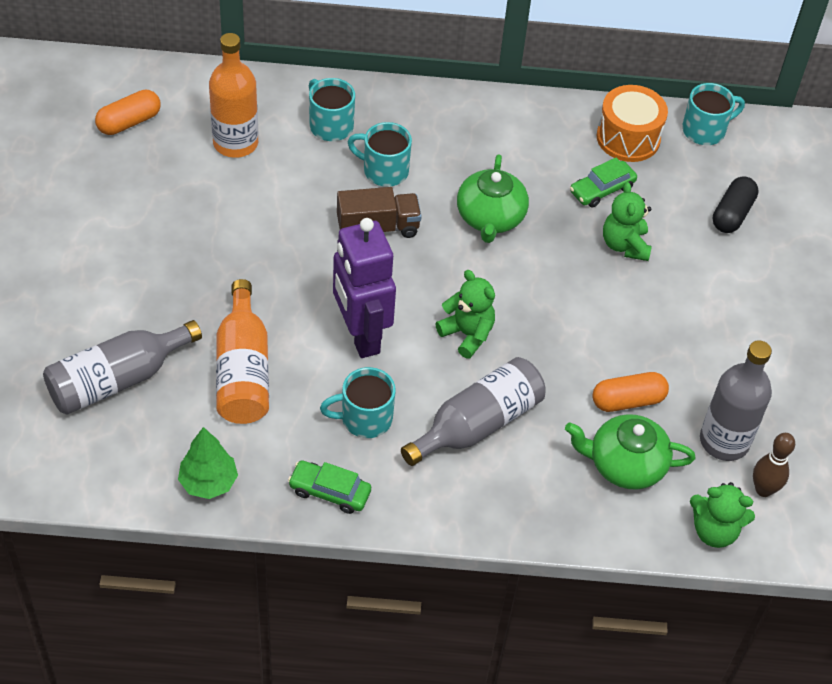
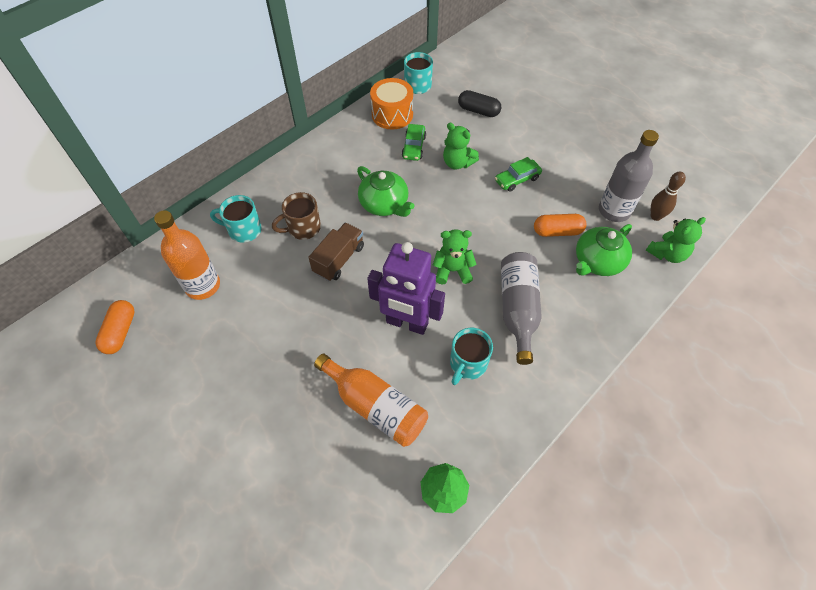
camera: 45 degrees left, 5 degrees up
grey bottle [43,320,202,415] -> none
green car [288,460,371,514] -> green car moved to [495,157,542,192]
turquoise mug [348,122,412,187] -> brown mug [272,192,321,240]
orange capsule [592,372,669,412] -> orange capsule turned 60 degrees clockwise [534,214,587,237]
black capsule [713,176,758,233] -> black capsule turned 45 degrees counterclockwise [458,90,501,117]

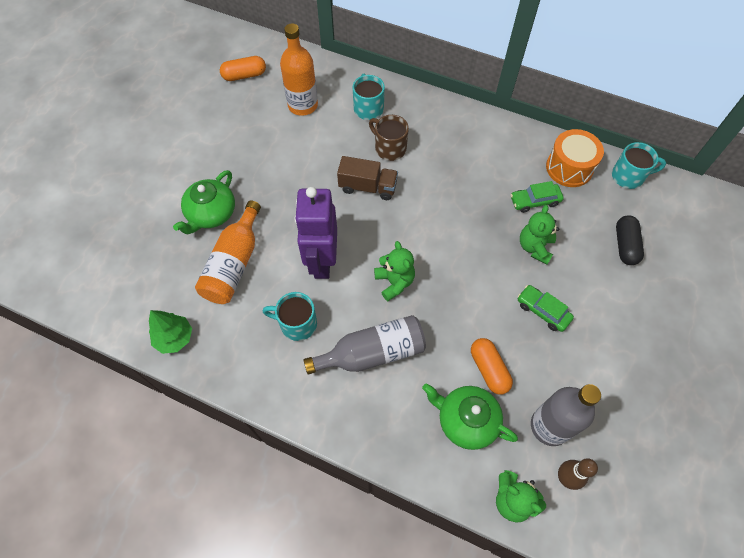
camera: 70 degrees right, 5 degrees up
green teapot [357,166,415,217] -> green teapot moved to [173,170,235,234]

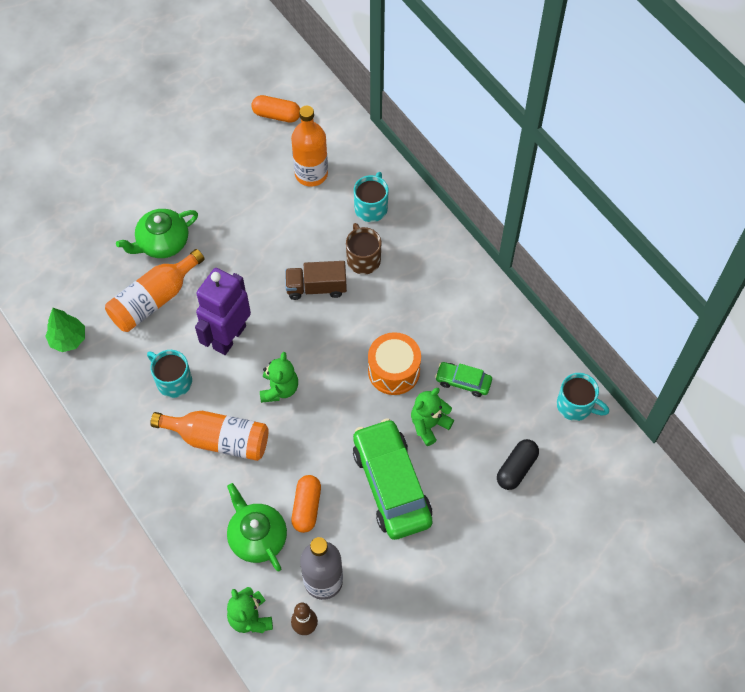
camera: 30 degrees right, 0 degrees up
grey bottle [304,315,426,374] -> orange bottle [150,411,268,461]
brown truck [337,156,398,200] -> brown truck turned 135 degrees clockwise [285,261,347,300]
green car [518,285,574,332] -> green car [353,418,432,540], size x2.10
orange drum [546,129,604,187] -> orange drum moved to [368,332,421,395]

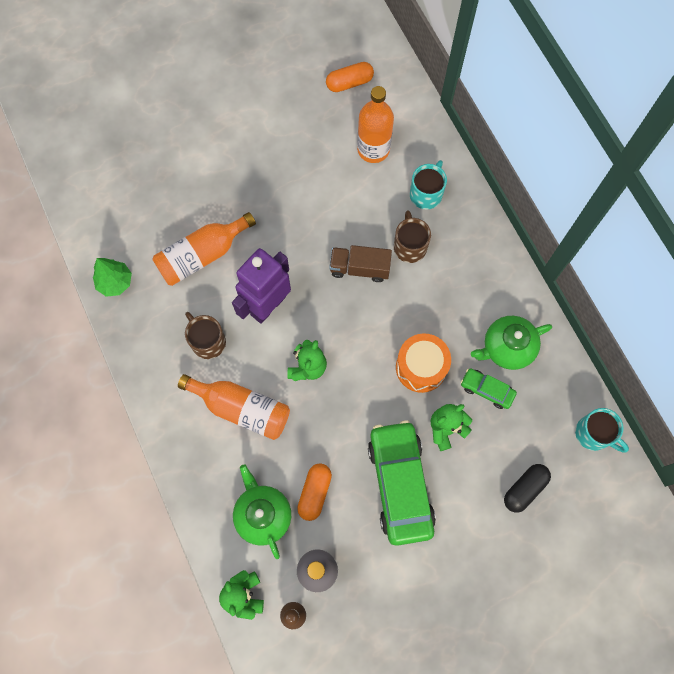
camera: 10 degrees right, 10 degrees up
green teapot [116,209,198,258] -> green teapot moved to [471,316,552,370]
turquoise mug [147,350,192,398] -> brown mug [185,312,226,359]
orange capsule [251,95,300,123] -> orange capsule turned 45 degrees counterclockwise [326,62,374,92]

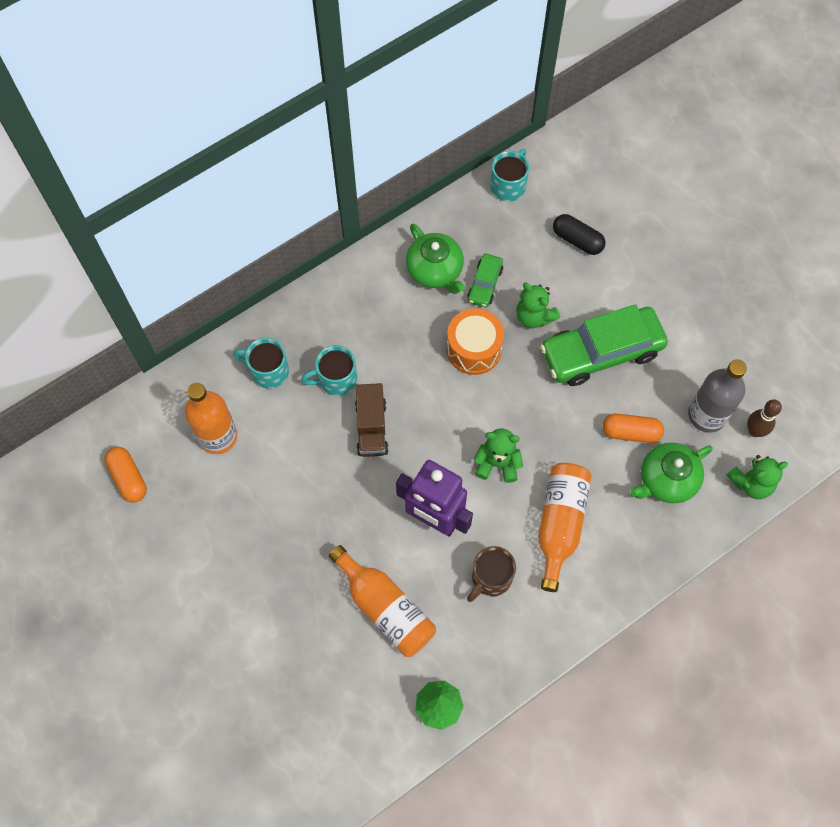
camera: 100 degrees left, 5 degrees down
brown mug [394,210,431,263] -> turquoise mug [301,345,357,396]

